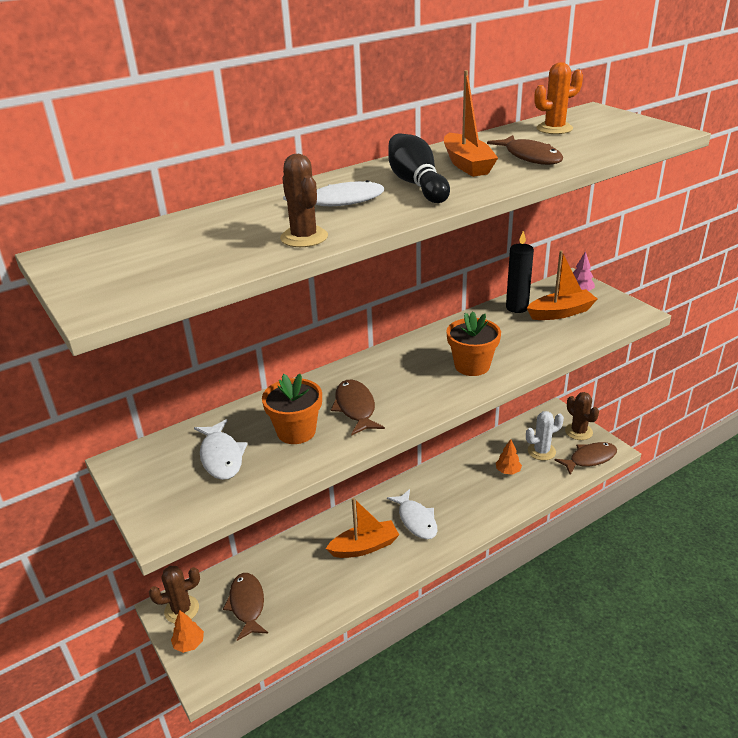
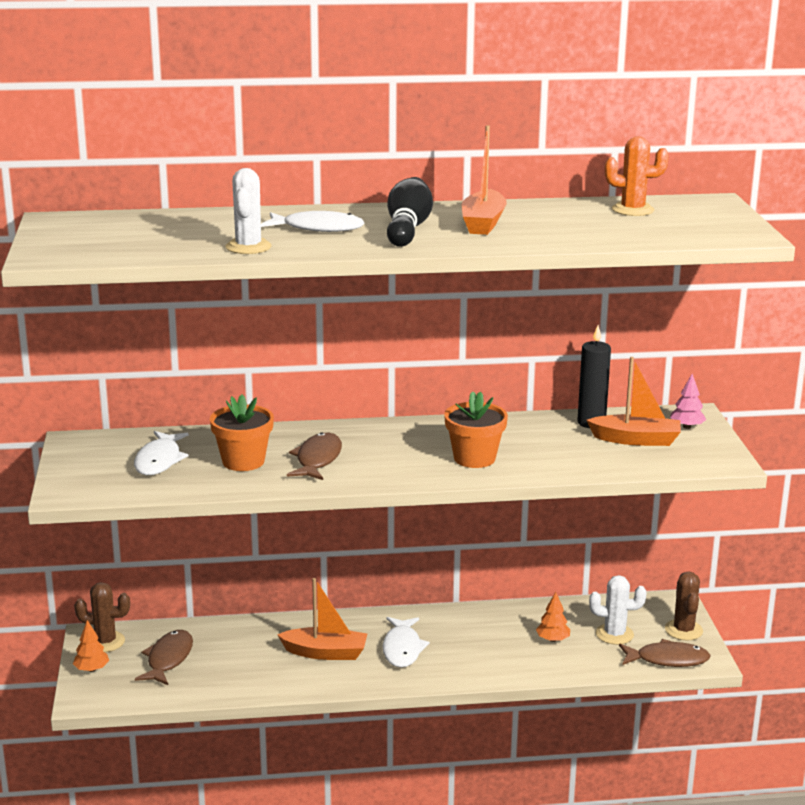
camera: 25 degrees right, 10 degrees down
brown cactus [280,154,328,247] -> white cactus [226,168,271,254]
brown fish [487,135,563,165] -> none

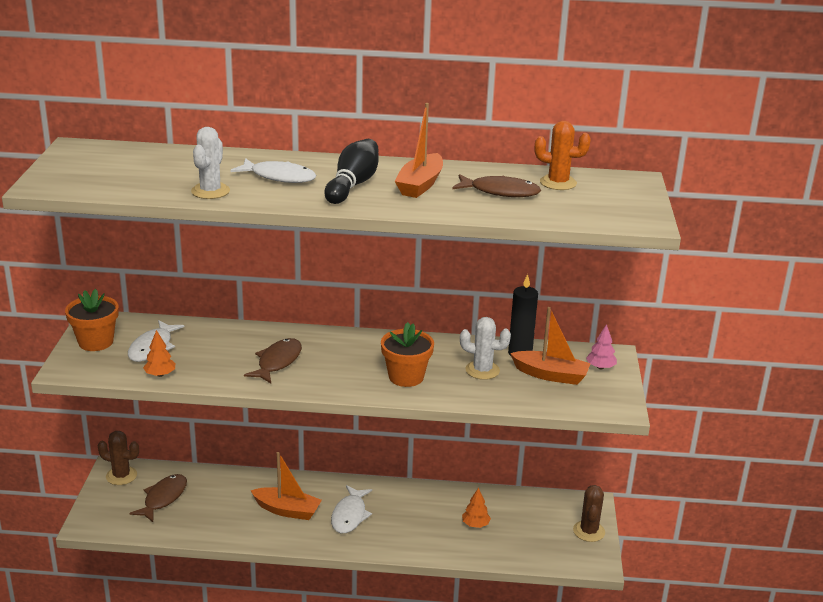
camera: 10 degrees right, 5 degrees up
orange tree [73,620,109,672] -> orange tree moved to [143,330,175,377]
orange flower pot [210,394,274,471] -> orange flower pot moved to [65,289,119,351]
white cactus [589,575,647,645] -> white cactus moved to [460,317,511,380]
brown fish [619,639,711,667] -> brown fish moved to [452,174,541,197]

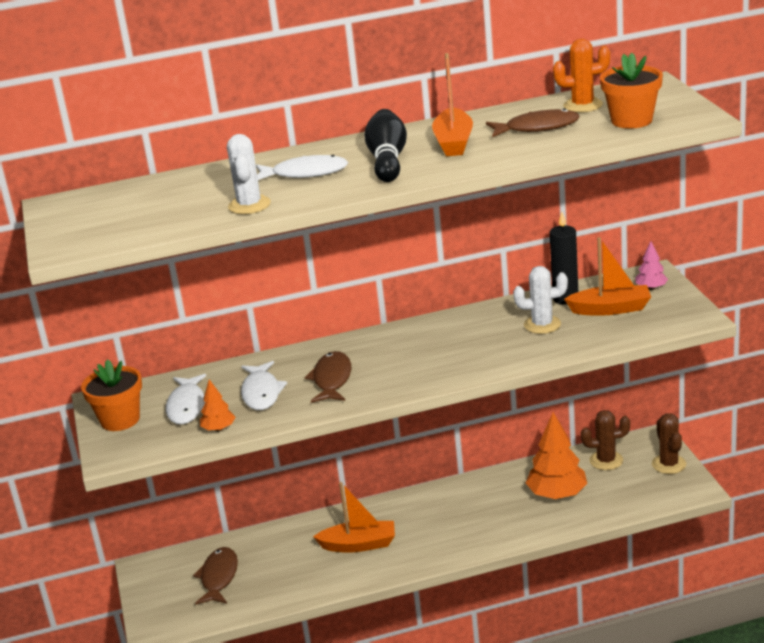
camera: 15 degrees left, 0 degrees up
brown cactus [98,431,139,485] -> brown cactus moved to [581,410,630,470]
white fish [331,485,372,533] -> white fish moved to [241,361,287,410]
orange flower pot [381,322,434,387] -> orange flower pot moved to [600,53,663,129]
orange tree [462,488,491,528] -> orange tree [526,412,587,499], size x1.95

